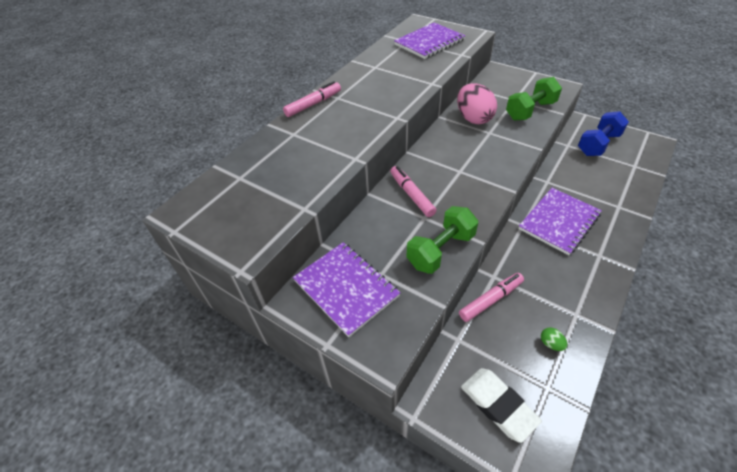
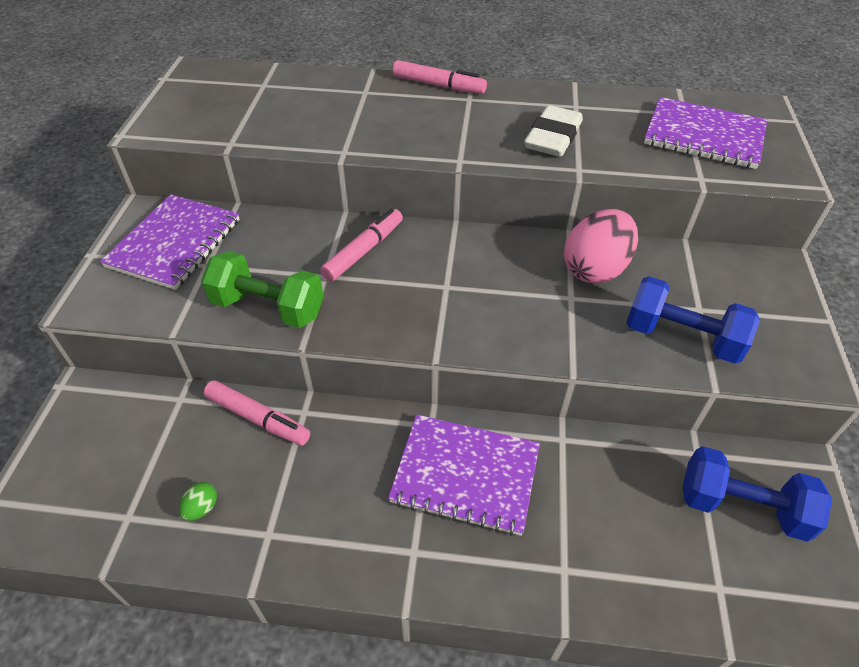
camera: 60 degrees right, 0 degrees up
white eraser [461,368,542,443] -> white eraser moved to [524,105,583,157]
green dumbbell [506,77,562,121] -> blue dumbbell [626,276,760,364]

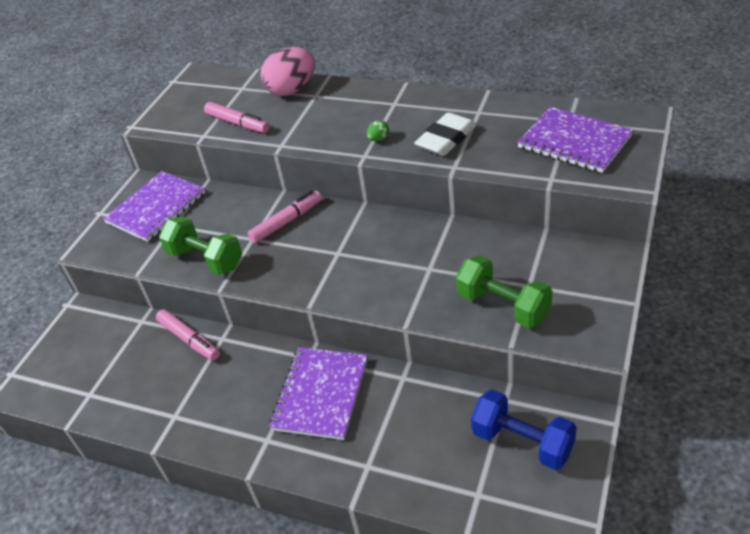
camera: 20 degrees right, 5 degrees down
green egg [179,482,217,521] -> green egg moved to [367,120,389,141]
purple notebook [388,414,540,536] -> purple notebook turned 75 degrees clockwise [269,347,368,440]
pink marker [393,60,487,94] -> pink marker moved to [204,102,270,133]
pink egg [564,209,638,284] -> pink egg moved to [260,47,315,96]
blue dumbbell [626,276,760,364] -> green dumbbell [456,255,553,328]

